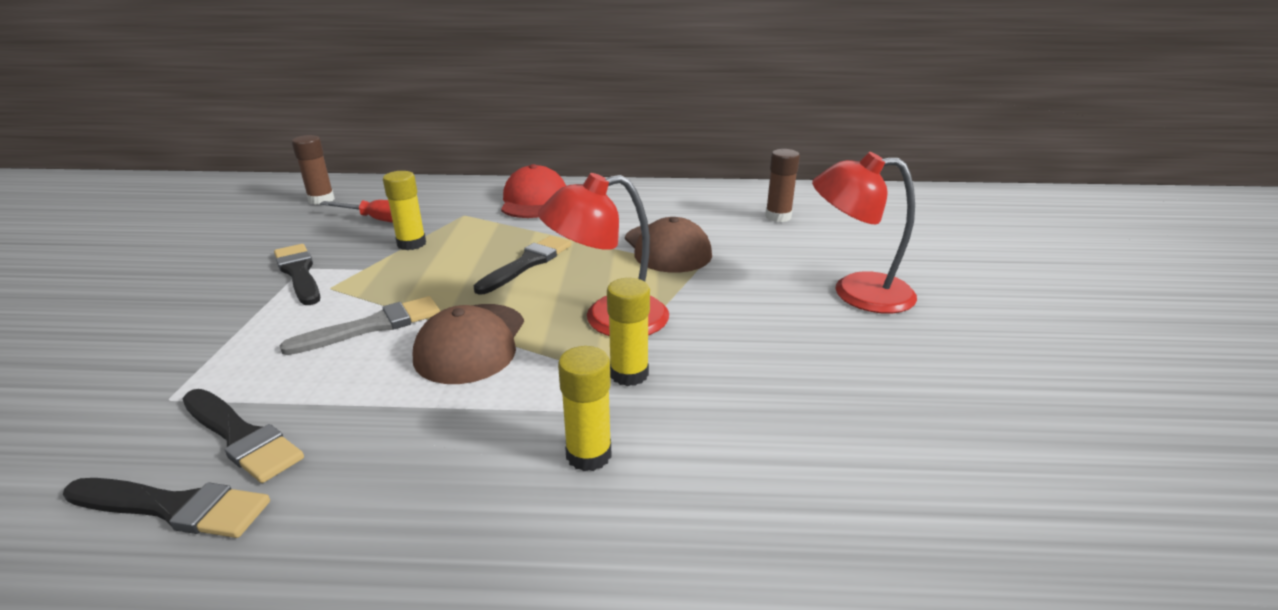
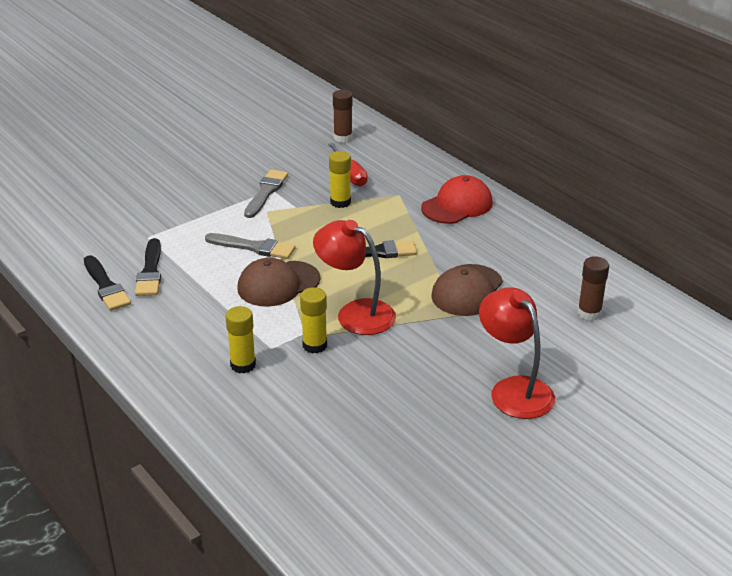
camera: 50 degrees right, 5 degrees up
black brush [274,244,320,305] -> grey brush [244,169,288,218]

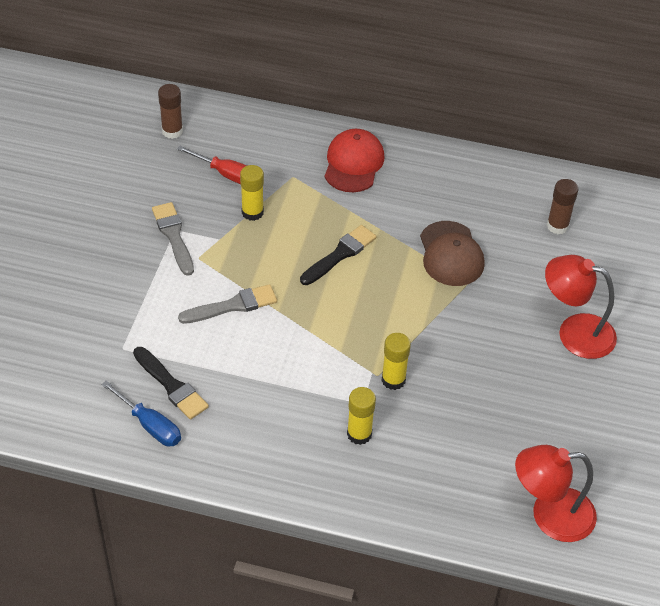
camera: 40 degrees left, 15 degrees up
black brush [84,255,131,311] -> blue screwdriver [101,381,181,447]
brown cap [237,258,320,307] -> none
red lamp [313,220,396,335] -> red lamp moved to [515,445,597,542]

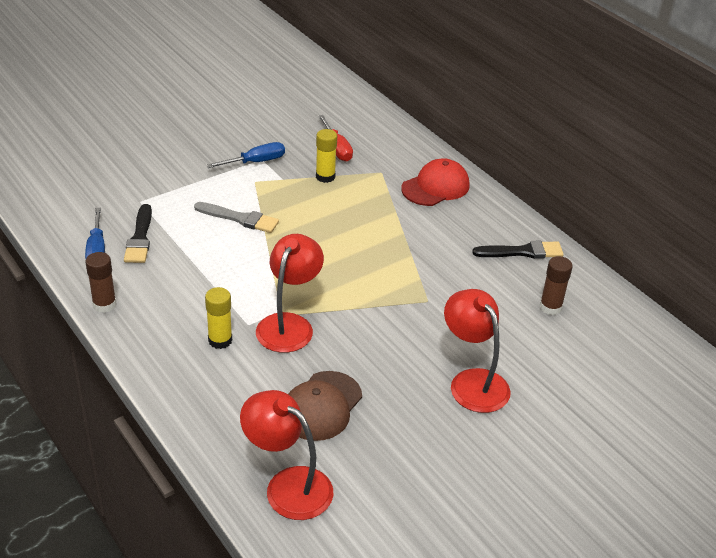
camera: 40 degrees right, 10 degrees down
grey brush [152,202,194,276] -> blue screwdriver [207,142,285,168]
brown glue stick [158,84,183,139] -> brown glue stick moved to [85,252,117,313]
black brush [300,225,377,285] -> black brush moved to [472,241,564,259]
yellow glue stick [382,333,411,390] -> red lamp [256,234,324,353]
brown cap [420,221,485,286] -> brown cap moved to [288,371,362,441]

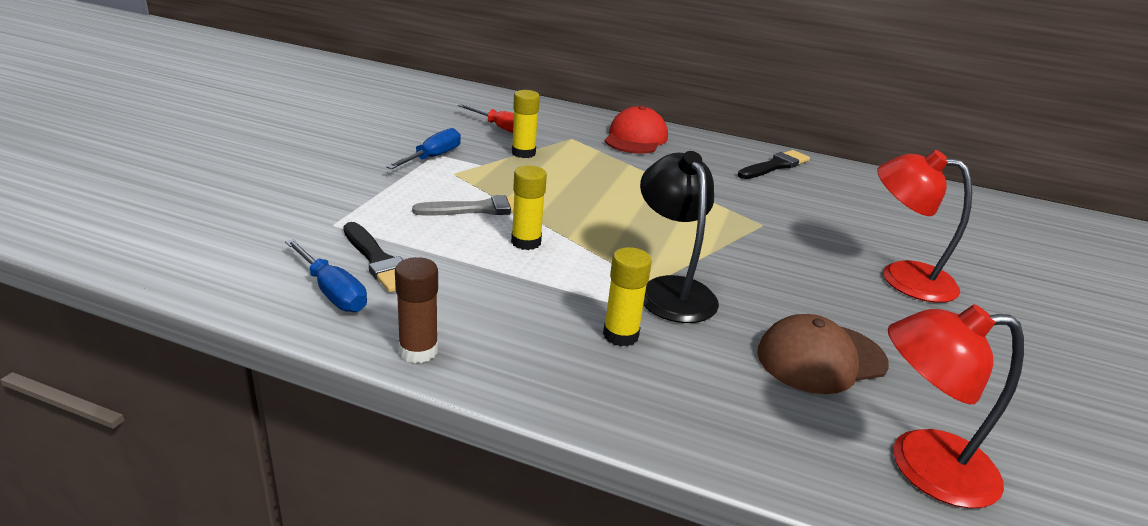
camera: 35 degrees left, 10 degrees down
red lamp [256,234,324,353] -> black lamp [640,151,719,323]
brown cap [288,371,362,441] -> brown cap turned 75 degrees clockwise [757,314,889,394]
brown glue stick [540,256,573,315] -> none
none -> yellow glue stick [511,165,547,250]

